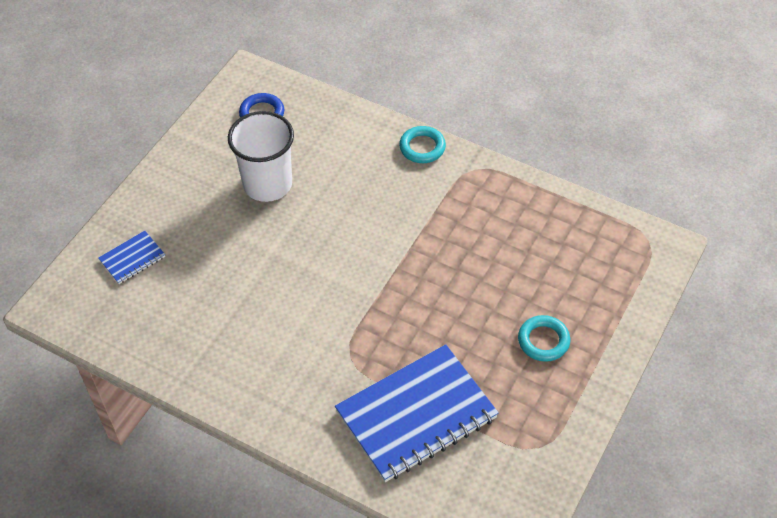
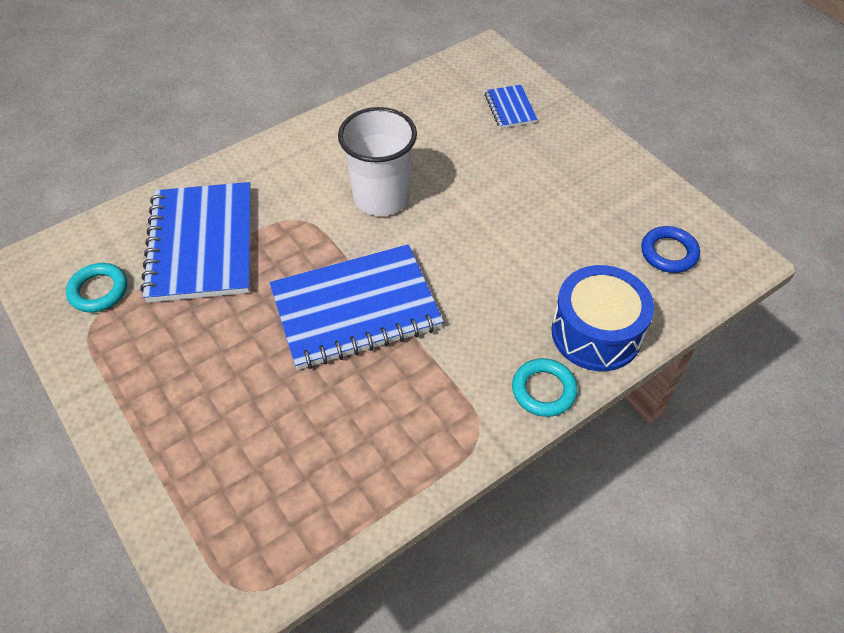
camera: 115 degrees right, 0 degrees up
white cup [228,111,294,202] -> white cup moved to [338,107,417,216]
turquoise ring [518,315,570,362] -> turquoise ring moved to [66,263,127,312]
none -> blue notebook [270,244,444,370]
none -> blue drum [551,265,654,371]

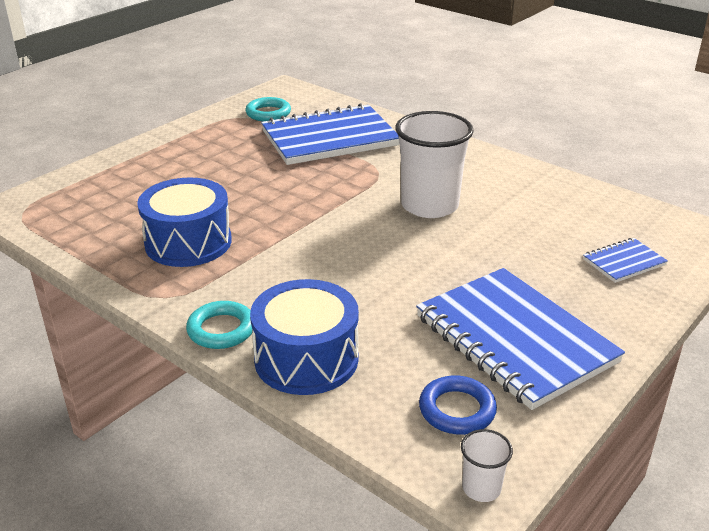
camera: 75 degrees right, 20 degrees down
blue notebook [270,244,444,370] -> blue notebook moved to [416,268,625,410]
none -> blue drum [137,178,232,267]
none -> white cup [461,429,513,502]

